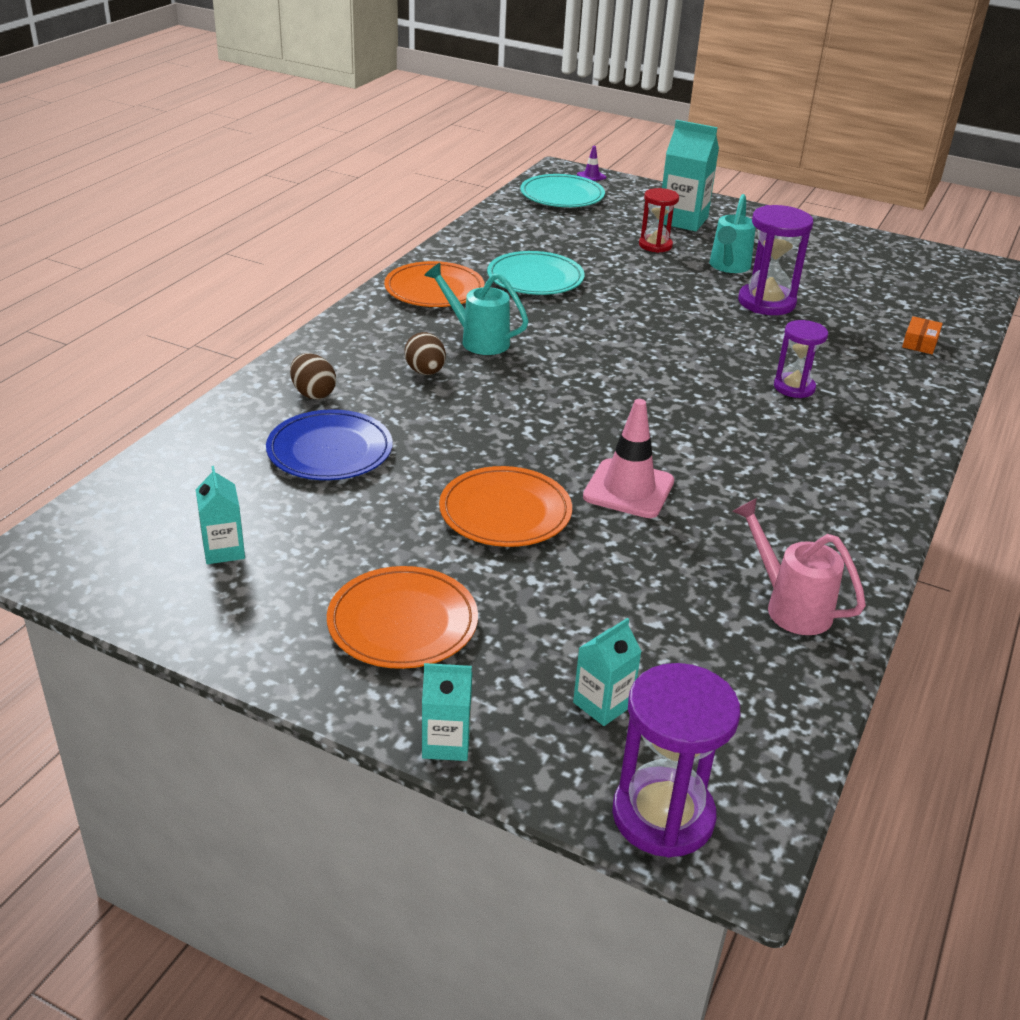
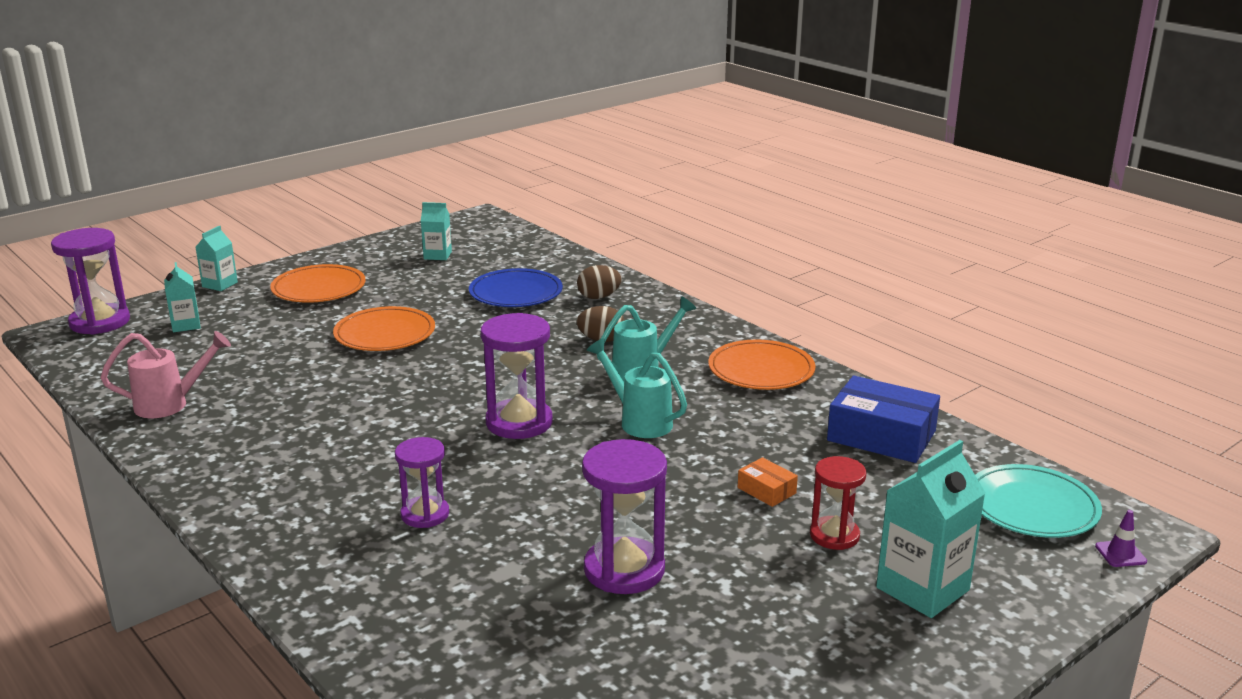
camera: 115 degrees right, 10 degrees down
turquoise plate [487,251,585,295] -> none
pink traffic cone [583,399,674,518] -> none
turquoise watering can [709,194,756,273] -> turquoise watering can moved to [587,338,687,438]
orange box [902,316,943,354] -> orange box moved to [738,457,798,507]
none -> purple hourglass [481,313,553,439]
none -> blue box [827,376,940,463]

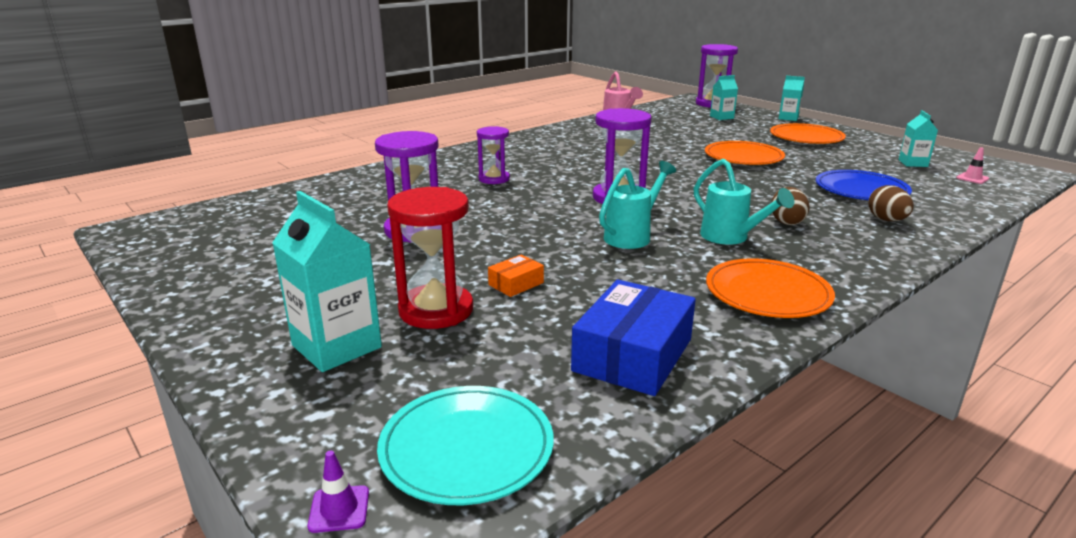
camera: 90 degrees right, 0 degrees up
red hourglass [810,456,867,550] -> red hourglass [387,187,473,329], size x1.57
none -> pink traffic cone [956,147,989,184]

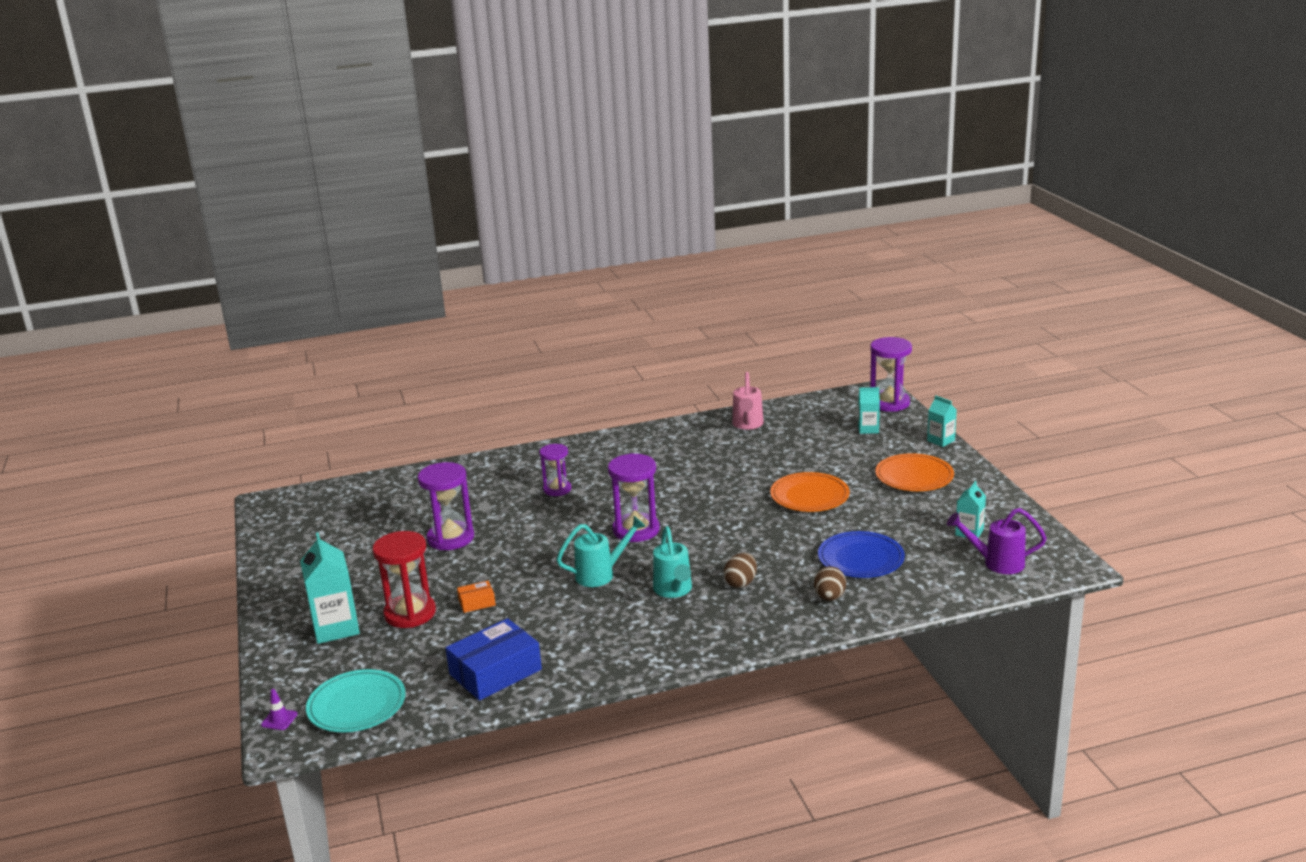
camera: 25 degrees right, 0 degrees up
orange plate [706,258,835,318] -> none
pink traffic cone [956,147,989,184] -> purple watering can [947,508,1047,574]

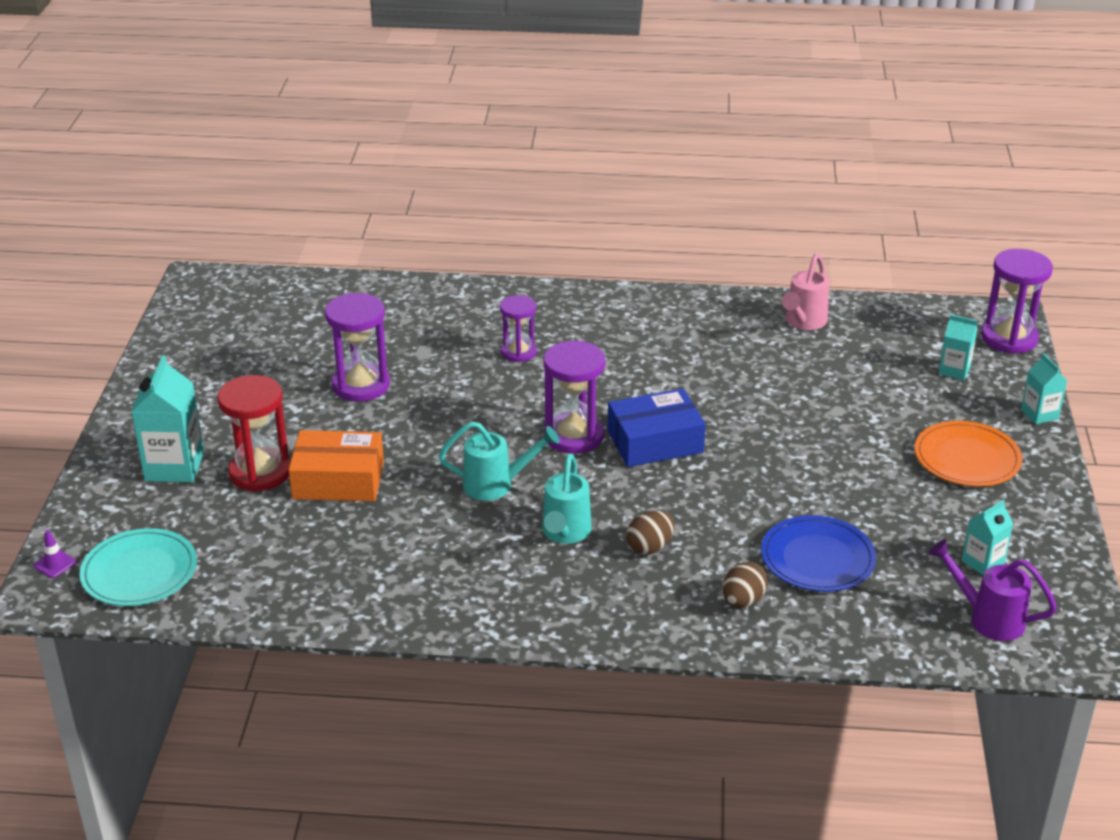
camera: 20 degrees right, 10 degrees up
blue box [446,618,542,701] -> blue box moved to [607,388,706,467]
orange box [457,581,496,613] -> orange box [288,430,384,501], size x2.09
orange plate [770,472,850,512] -> none

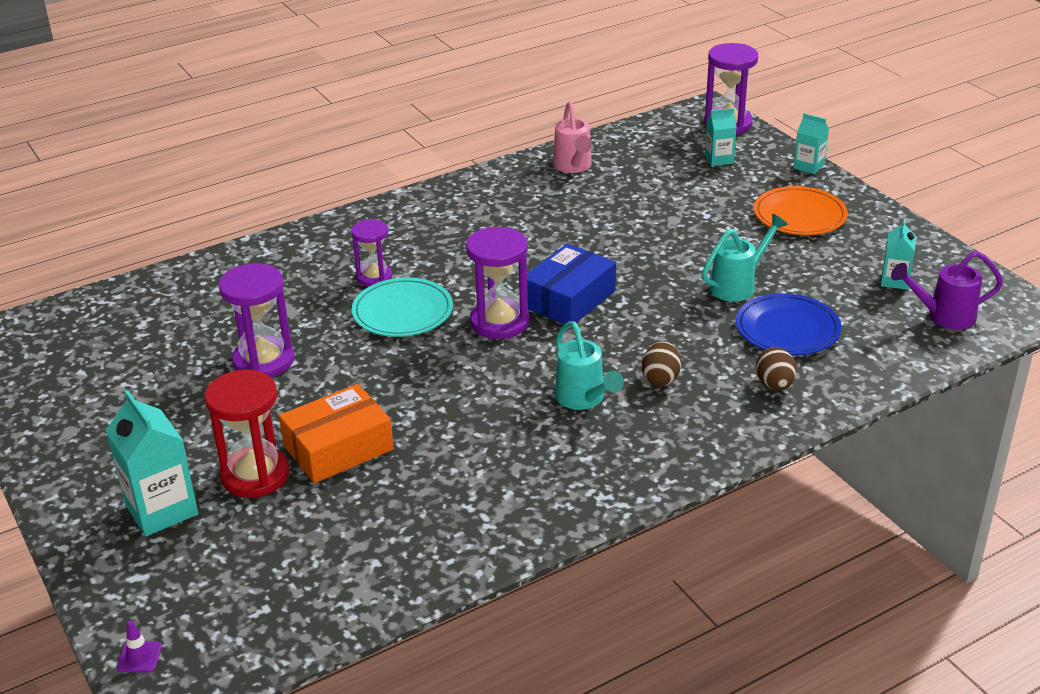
camera: 35 degrees left, 0 degrees up
turquoise plate [79,528,197,606] -> turquoise plate moved to [352,278,453,337]
turquoise watering can [439,421,560,501] -> turquoise watering can moved to [702,214,788,302]

